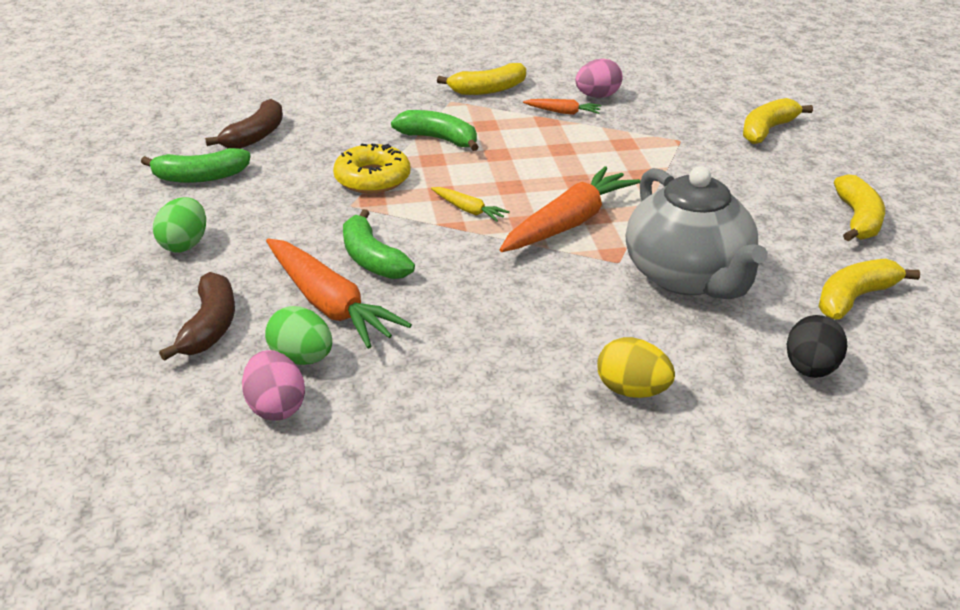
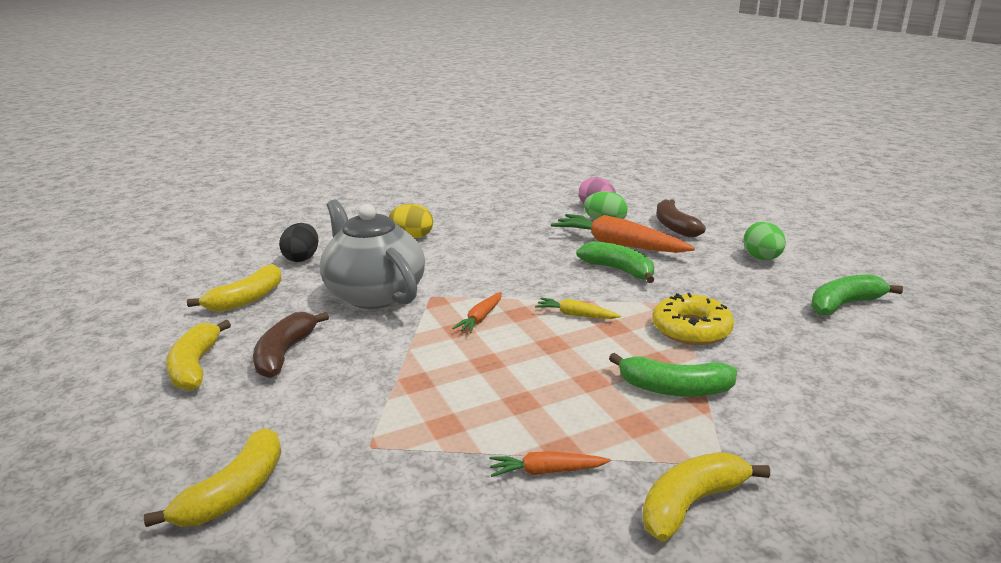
camera: 165 degrees right, 10 degrees down
brown banana [205,99,283,149] -> brown banana moved to [253,312,329,378]
orange carrot [500,166,640,252] -> orange carrot [452,292,502,333], size x0.48
pink egg [575,59,623,98] -> none

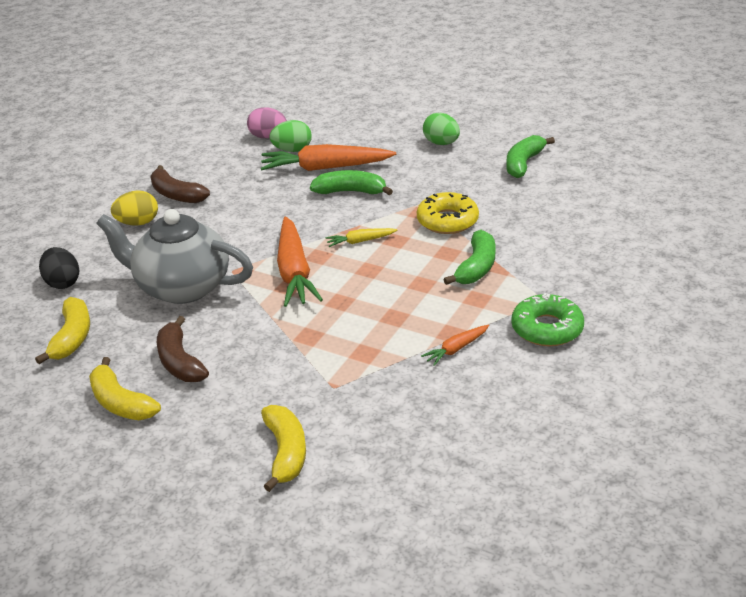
camera: 35 degrees left, 10 degrees up
orange carrot [452,292,502,333] -> orange carrot [277,217,323,307], size x2.08
green banana [609,353,737,397] -> green banana turned 45 degrees counterclockwise [443,230,496,285]
yellow banana [642,452,770,542] -> green donut [511,293,584,346]
brown banana [656,199,706,238] -> brown banana moved to [150,165,210,203]

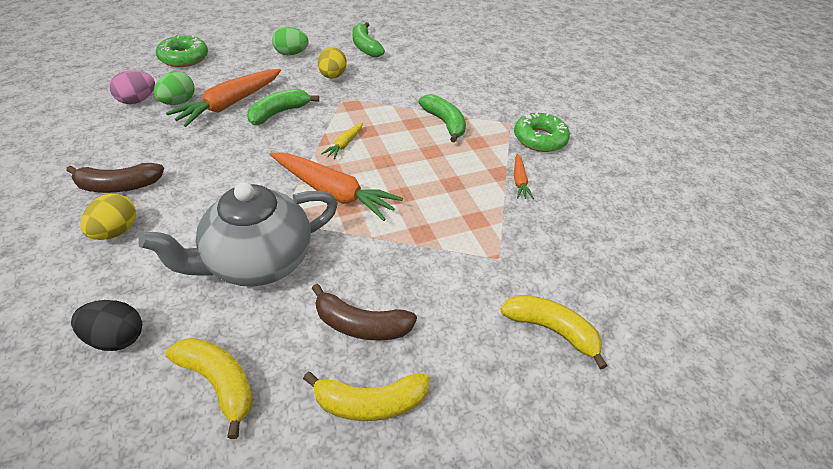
camera: 55 degrees left, 10 degrees up
yellow donut [417,192,479,234] -> none
none -> green donut [156,35,208,67]
none -> yellow egg [318,47,347,78]

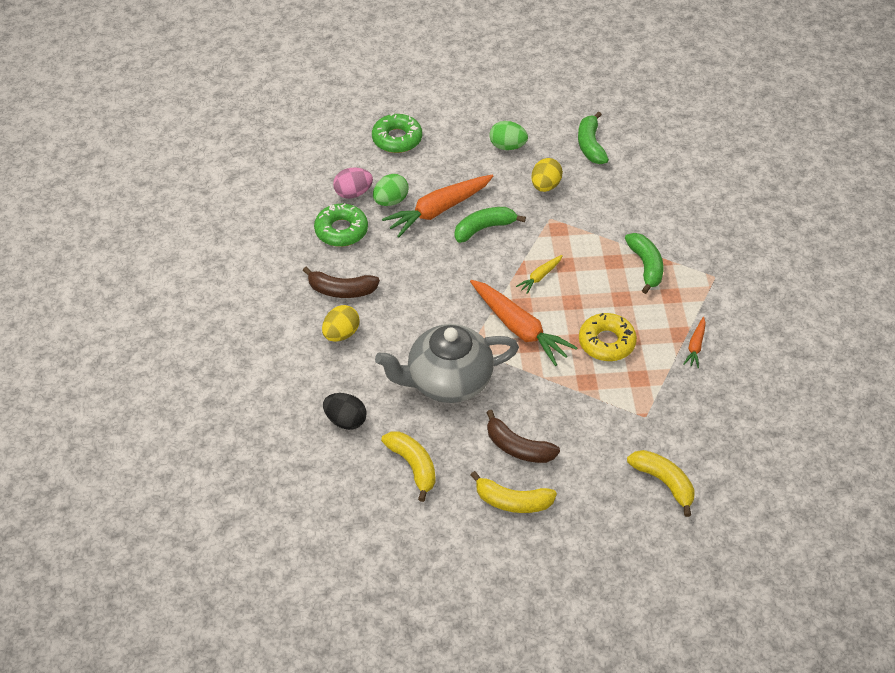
camera: 20 degrees right, 5 degrees up
green donut [514,112,570,152] -> green donut moved to [314,204,368,247]
none -> yellow donut [579,313,637,361]

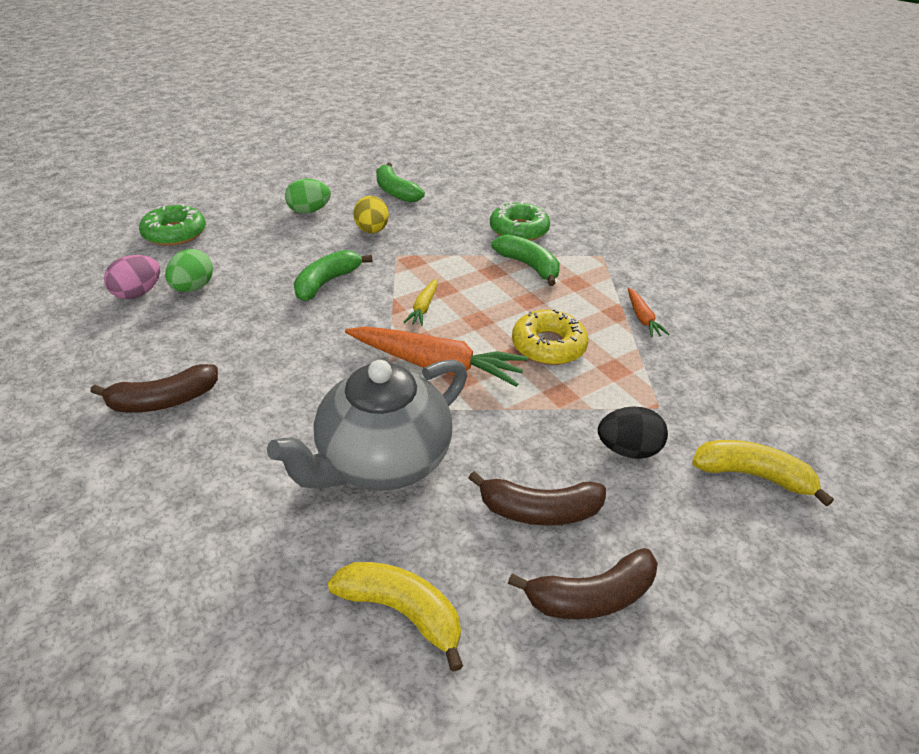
camera: 30 degrees left, 10 degrees down
green donut [314,204,368,247] -> green donut moved to [490,202,550,241]
yellow egg [322,305,360,342] -> none
black egg [323,393,367,430] -> black egg moved to [598,406,668,459]
orange carrot [382,175,493,237] -> none
yellow banana [471,471,557,513] -> brown banana [508,548,658,619]

